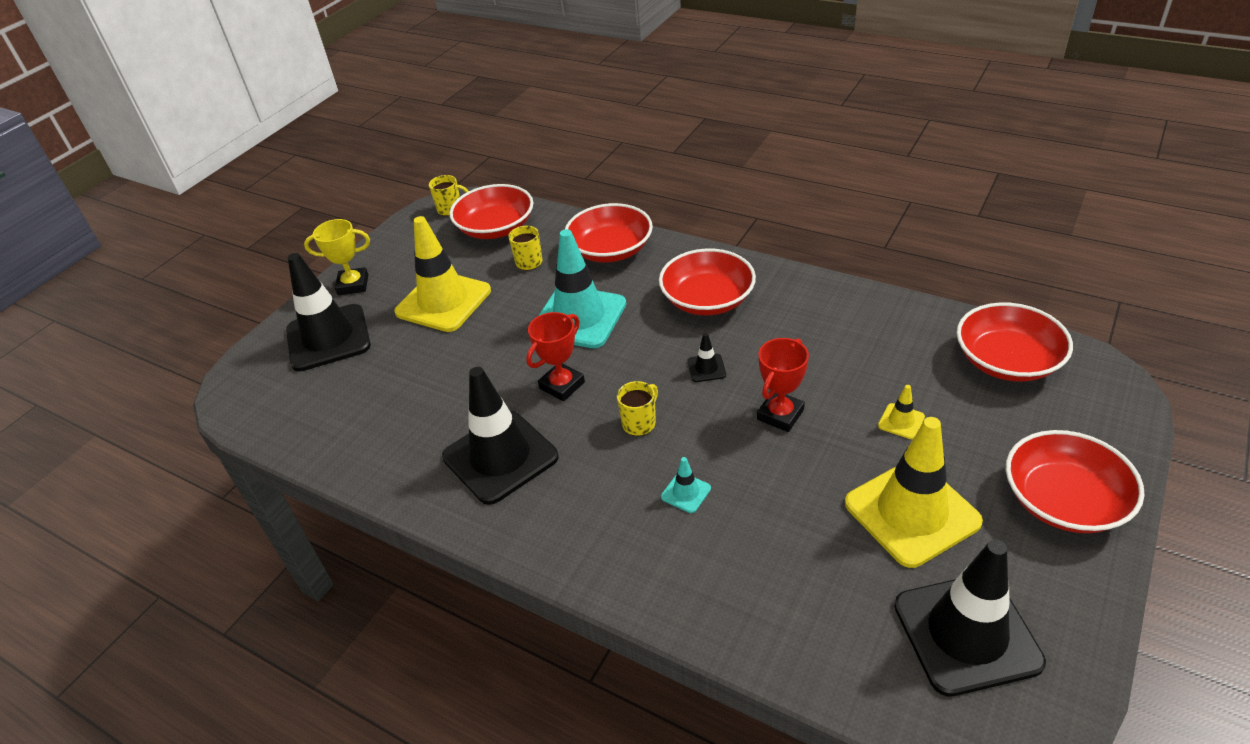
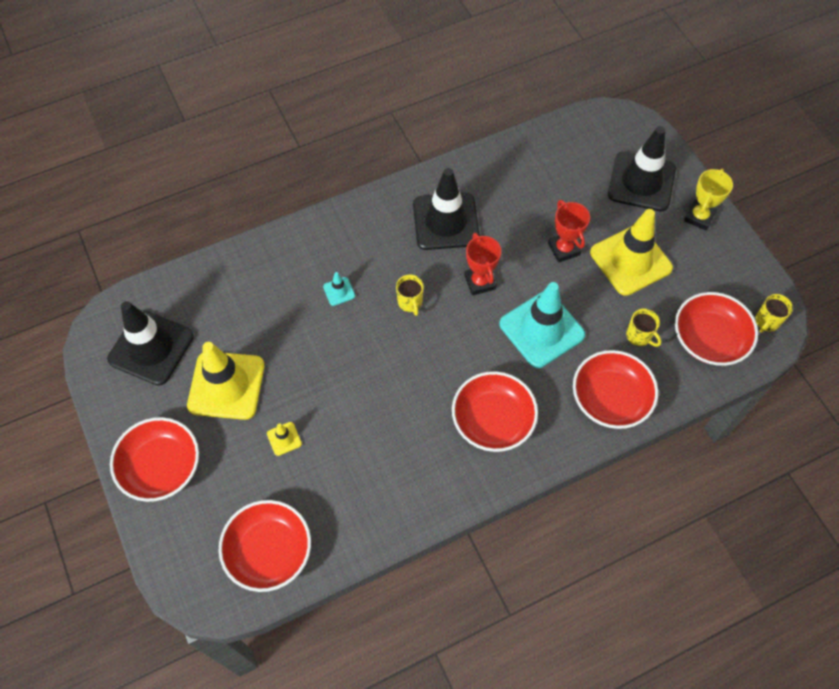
camera: 120 degrees right, 20 degrees up
black traffic cone [687,333,726,382] -> none
red trophy [757,338,809,432] -> red trophy moved to [548,200,590,263]

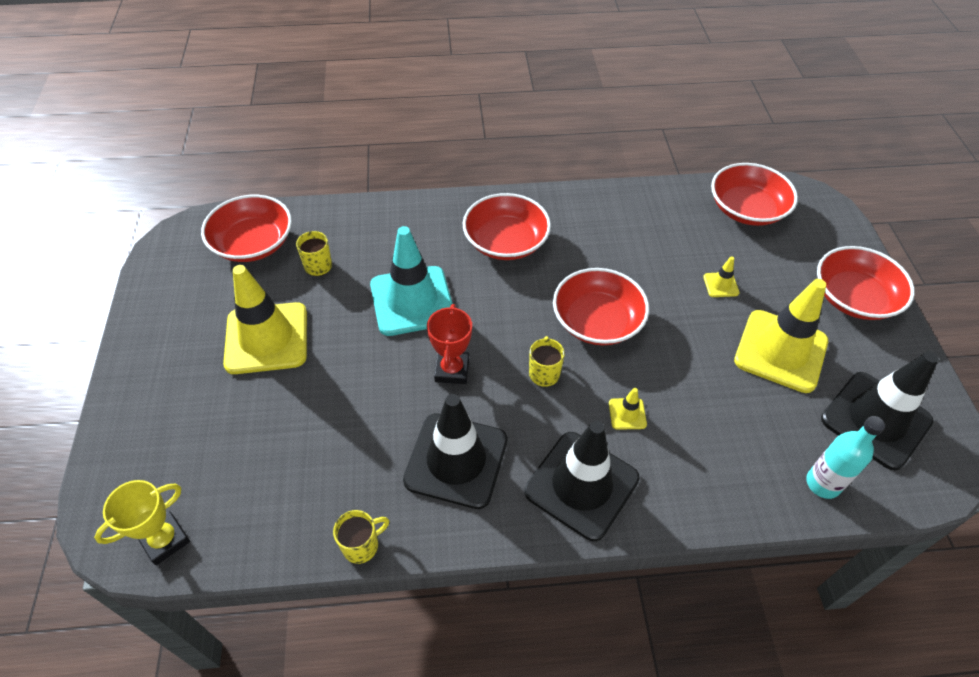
camera: 160 degrees left, 10 degrees down
turquoise traffic cone [323,272,355,306] -> yellow traffic cone [609,388,647,430]
red trophy [548,200,590,263] -> none
red bowl [573,350,658,429] -> red bowl moved to [553,268,649,345]
black traffic cone [608,126,676,212] -> black traffic cone moved to [524,421,640,541]
yellow trophy [684,169,733,230] -> yellow trophy moved to [94,480,190,565]
yellow mug [755,294,793,332] -> yellow mug moved to [333,510,389,564]
none -> turquoise bottle [806,416,885,499]

